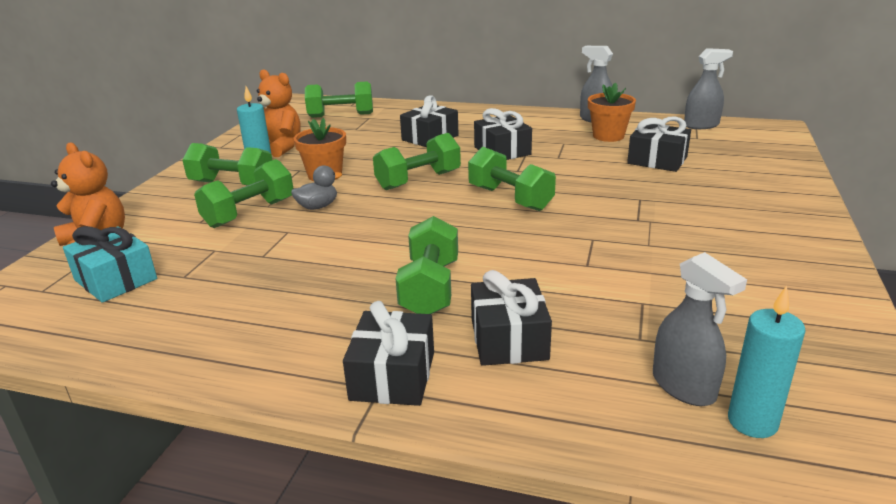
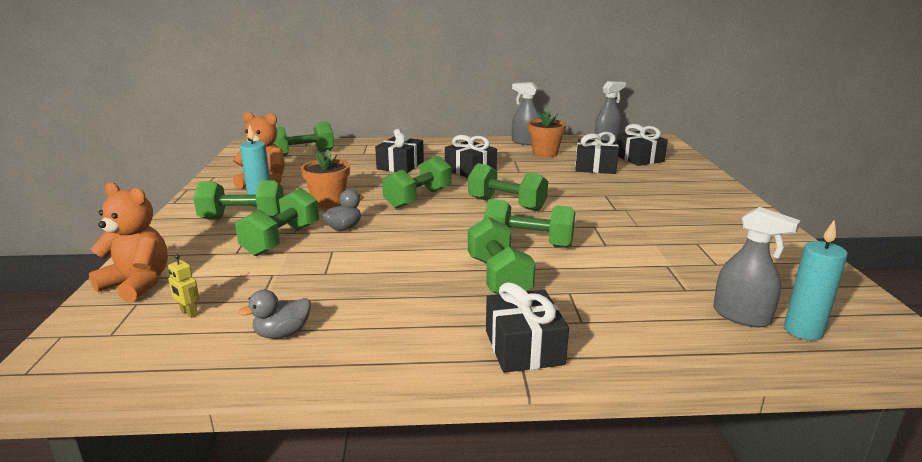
camera: 20 degrees left, 5 degrees down
turquoise gift [63,226,157,303] -> yellow robot [168,254,200,318]
black gift [471,270,552,366] -> black gift moved to [616,124,668,166]
none -> grey duck [238,290,311,339]
none -> green dumbbell [484,199,575,248]

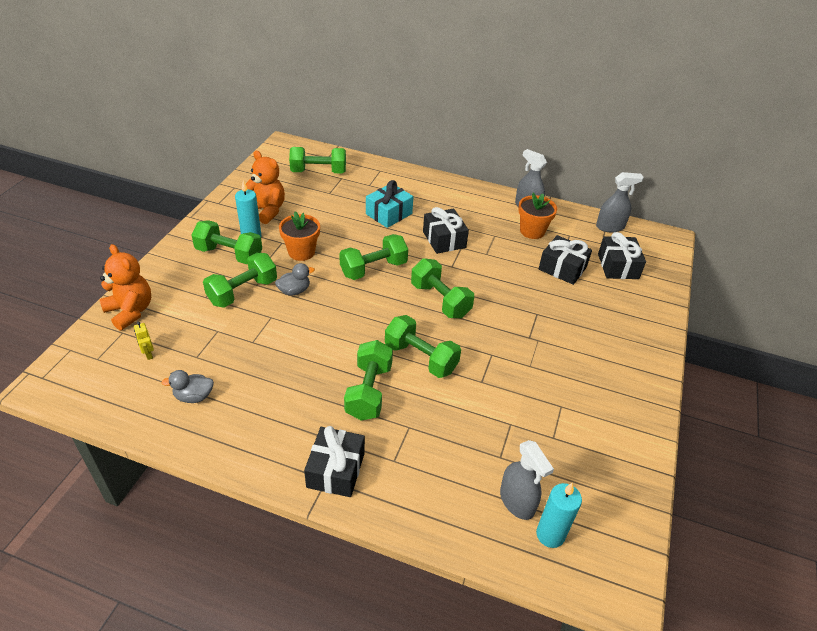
camera: 20 degrees right, 20 degrees up
black gift [375,129,424,173] -> turquoise gift [366,180,413,228]

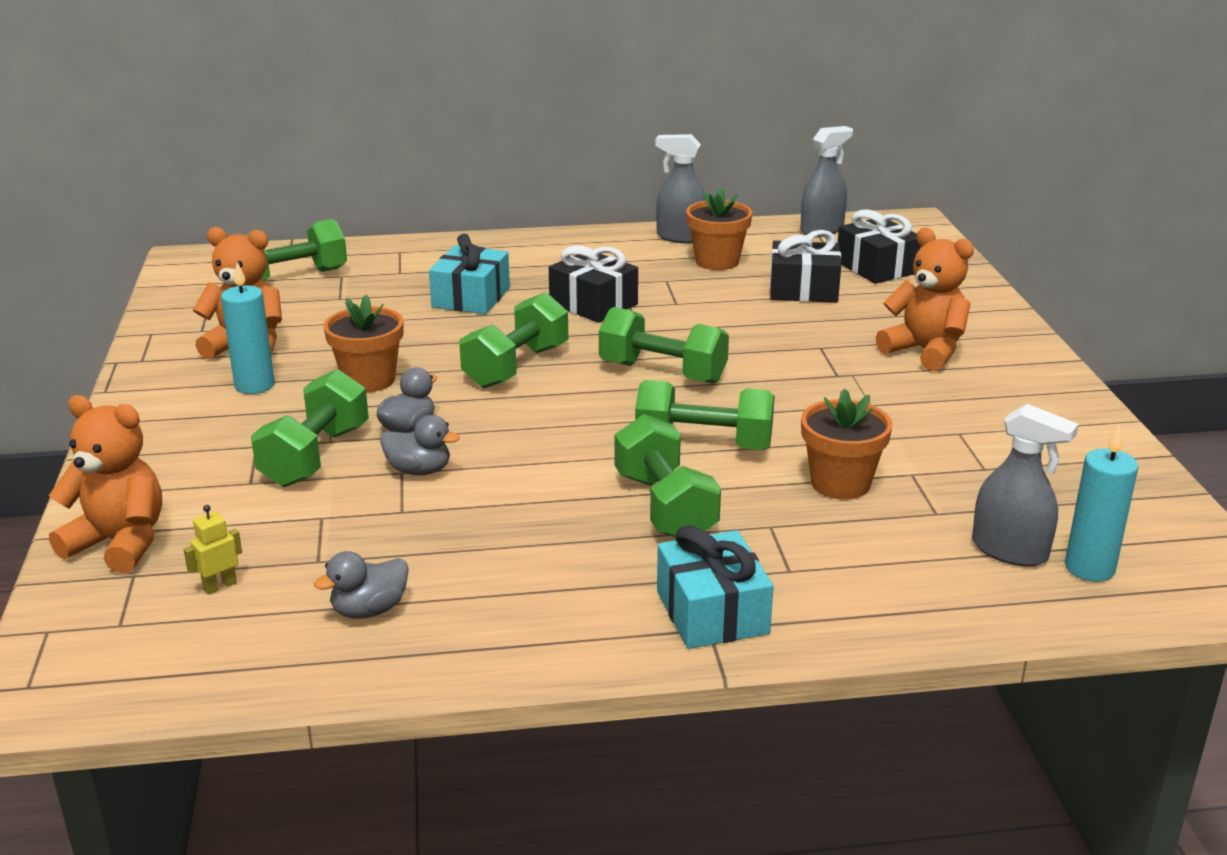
camera: 25 degrees left, 15 degrees down
yellow robot [134,322,154,360] -> yellow robot turned 105 degrees clockwise [183,505,242,594]
green dumbbell [191,220,262,264] -> none
black gift [304,426,365,497] -> turquoise gift [657,525,774,649]
none -> grey duck [380,415,460,475]
none -> orange flower pot [801,389,893,499]
none -> orange teddy bear [876,228,974,371]

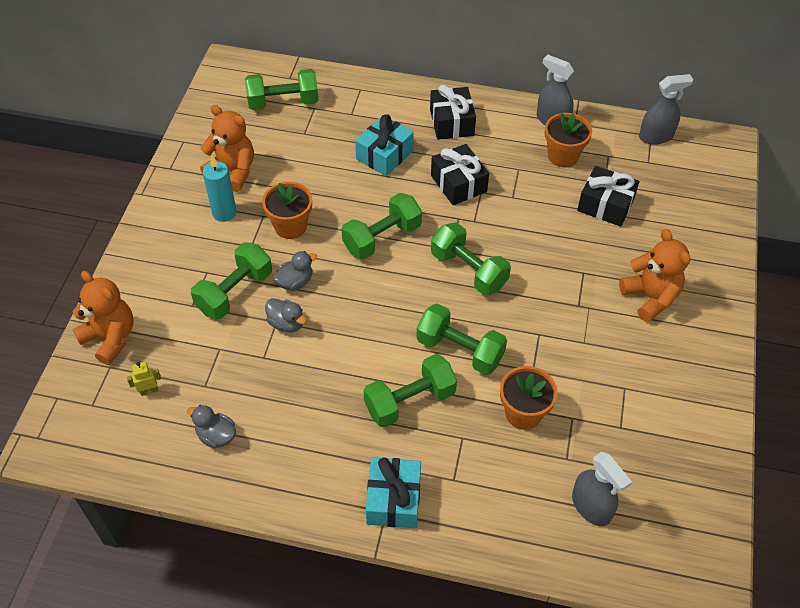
camera: 20 degrees right, 25 degrees up
grey duck [314,551,409,619] -> grey duck turned 45 degrees clockwise [187,405,236,449]
green dumbbell [615,414,721,538] -> green dumbbell turned 60 degrees clockwise [364,354,457,428]
black gift [838,209,922,284] -> black gift moved to [430,85,476,140]
turquoise candle [1065,423,1138,582] -> none

